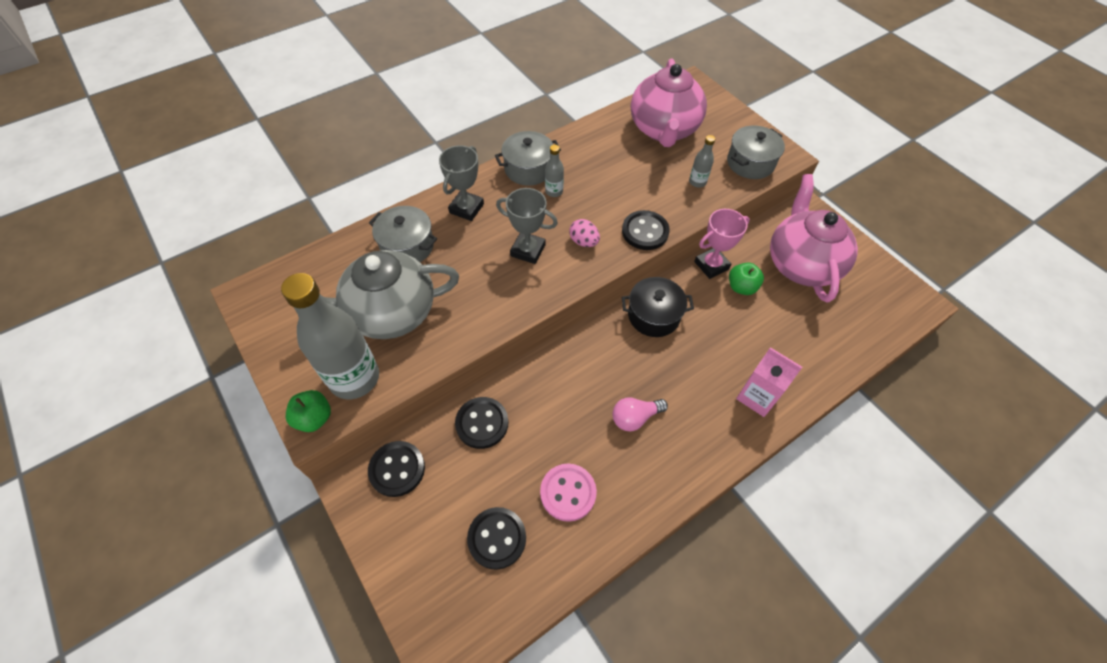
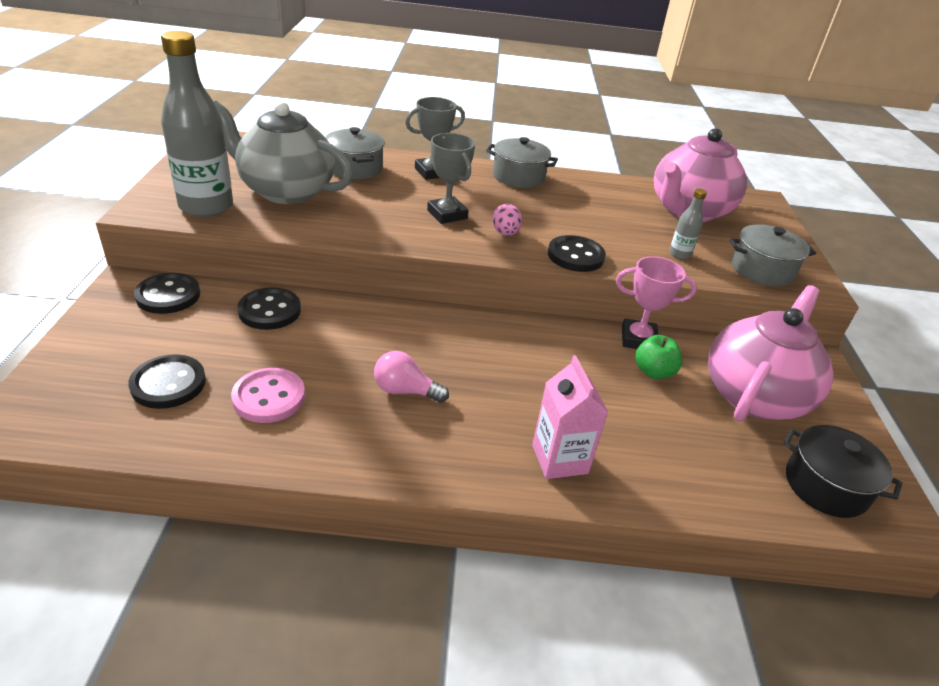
camera: 35 degrees right, 20 degrees down
green apple [286,390,331,432] -> none
grey bottle [545,145,564,197] -> none
black pot [622,277,694,337] -> black pot moved to [783,425,902,518]

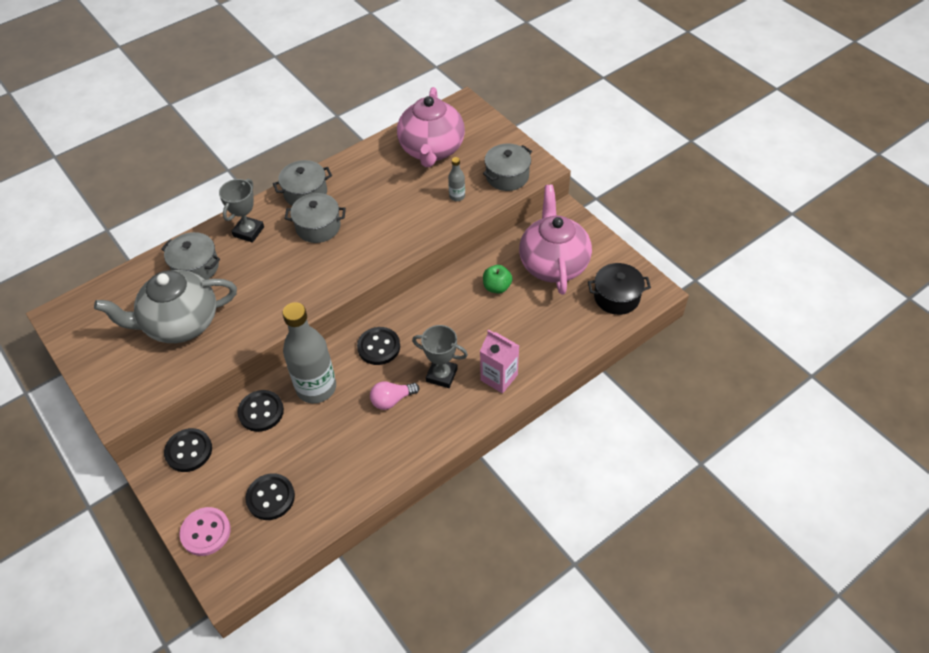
camera: 35 degrees left, 15 degrees up
grey bottle [161,31,233,217] -> grey bottle moved to [282,302,336,403]
pink button [231,368,305,423] -> pink button moved to [180,507,231,556]
grey trophy [427,133,475,224] -> grey trophy moved to [412,325,468,388]
pink egg [492,204,522,236] -> none
black button [548,235,606,272] -> black button moved to [357,327,400,365]
pink trophy [616,256,697,349] -> none
none -> grey pot [285,193,346,243]

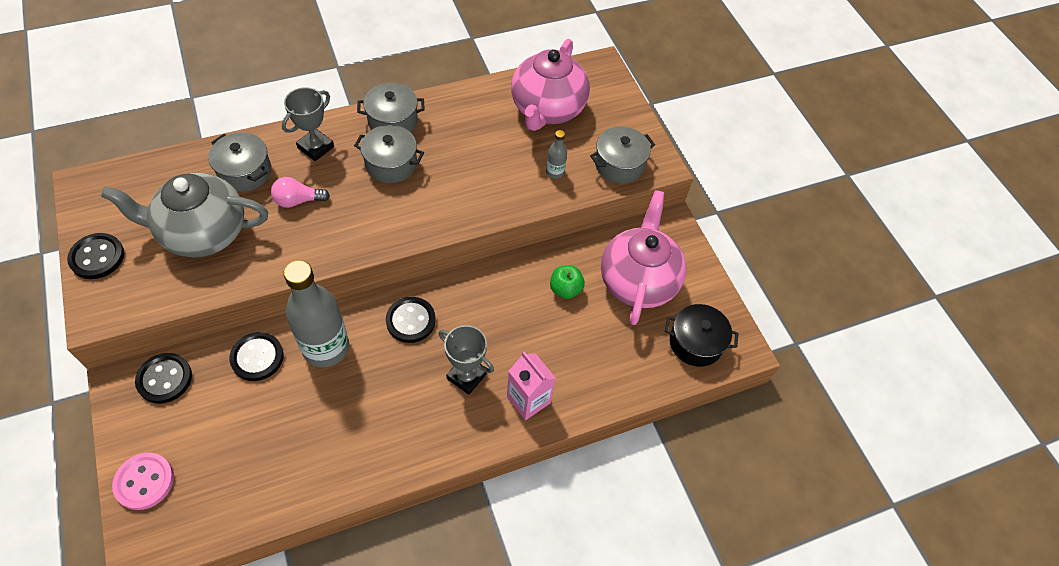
camera: 10 degrees right, 5 degrees up
black button [245,473,295,520] -> black button moved to [67,233,124,279]
pink light bulb [370,381,419,410] -> pink light bulb moved to [271,177,330,208]

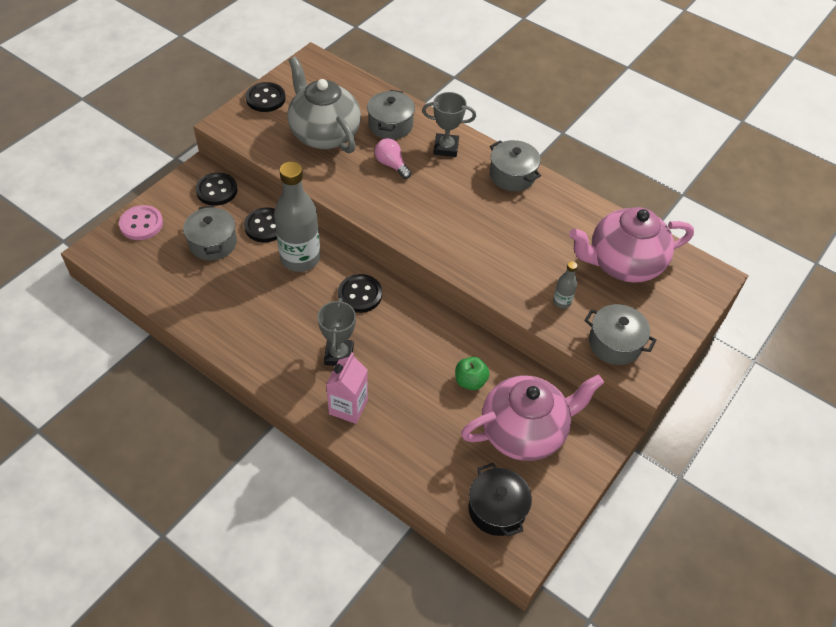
camera: 60 degrees right, 5 degrees down
grey pot [354,125,424,183] -> grey pot moved to [183,205,237,261]

